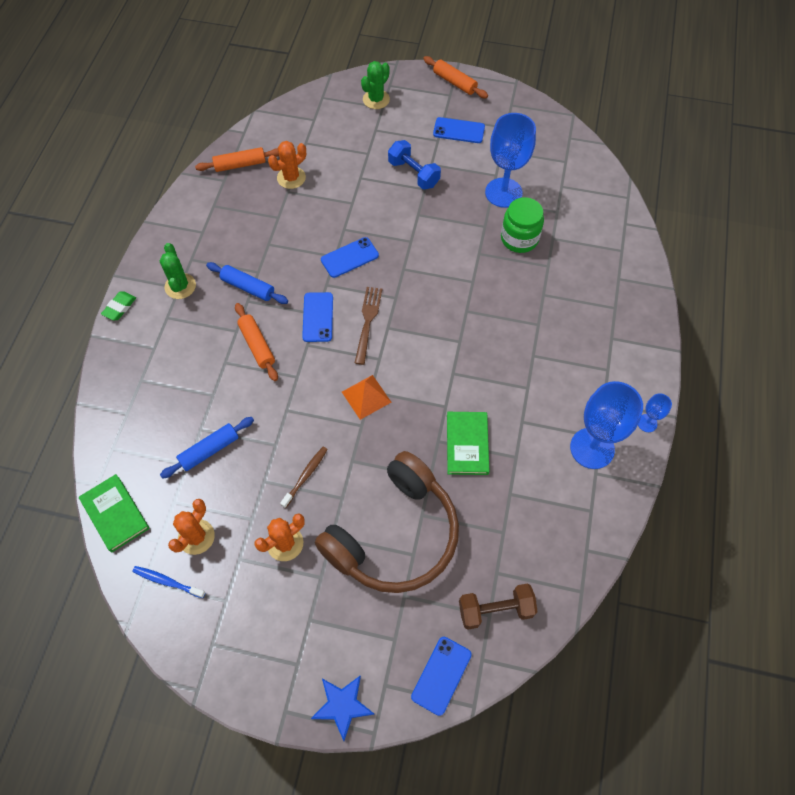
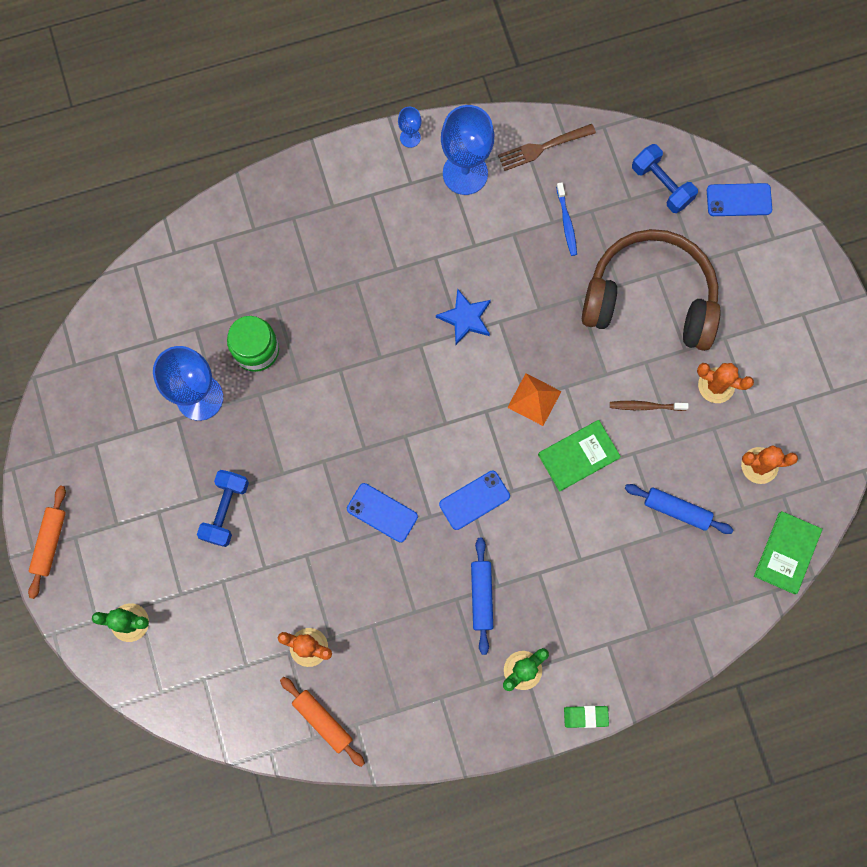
camera: 120 degrees left, 15 degrees up
blue toothbrush [132,566,206,598] -> blue toothbrush moved to [556,183,577,256]
orange rolling pin [235,303,278,381] -> none
blue star [311,676,374,741] -> blue star moved to [436,288,491,345]
brown fork [355,287,382,365] -> brown fork moved to [498,124,596,171]
blue phone [433,117,485,143] -> none
green book [447,412,489,475] -> green book moved to [538,420,621,492]
brown dumbbell [459,583,538,630] -> blue dumbbell [632,144,698,213]

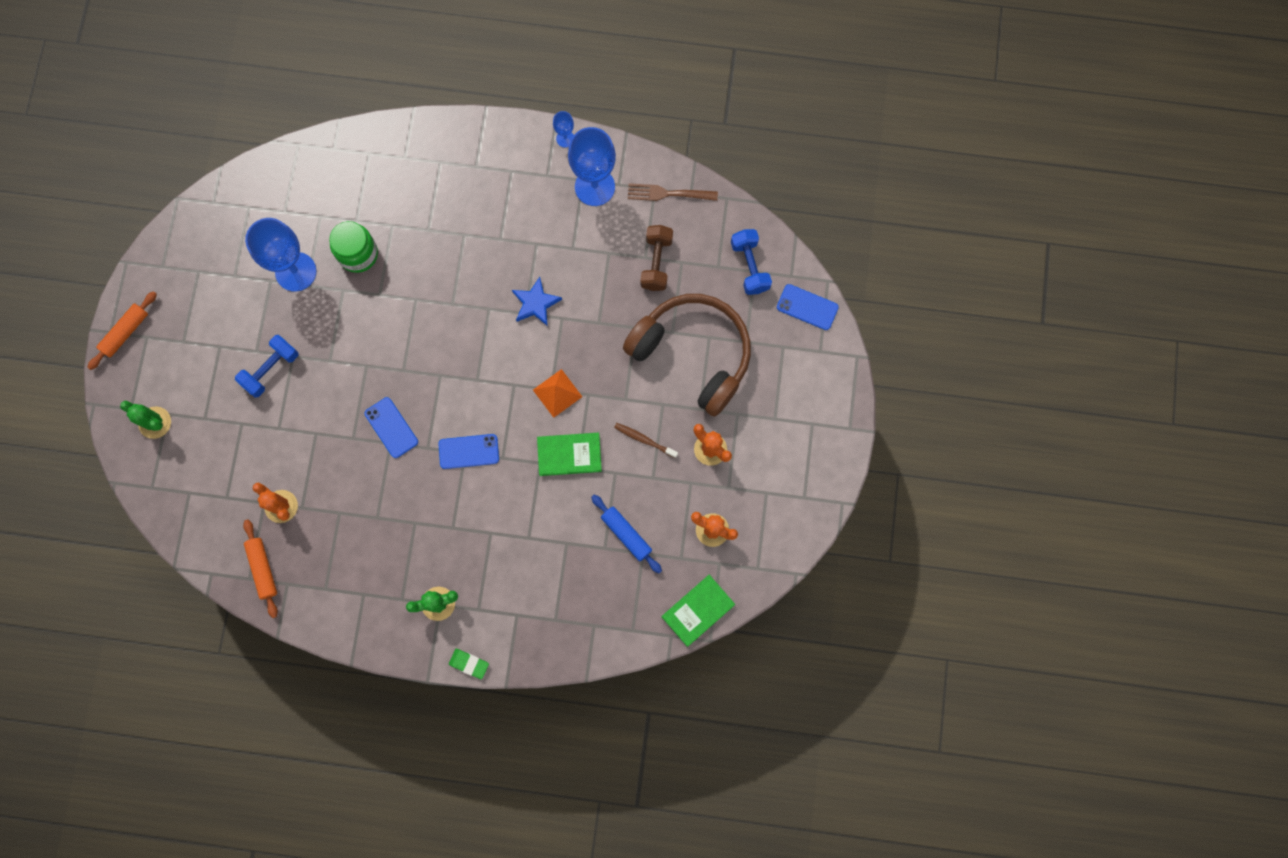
camera: 25 degrees right, 0 degrees up
blue rolling pin [471,538,493,655] -> none
blue toothbrush [556,183,577,256] -> brown dumbbell [640,225,673,291]

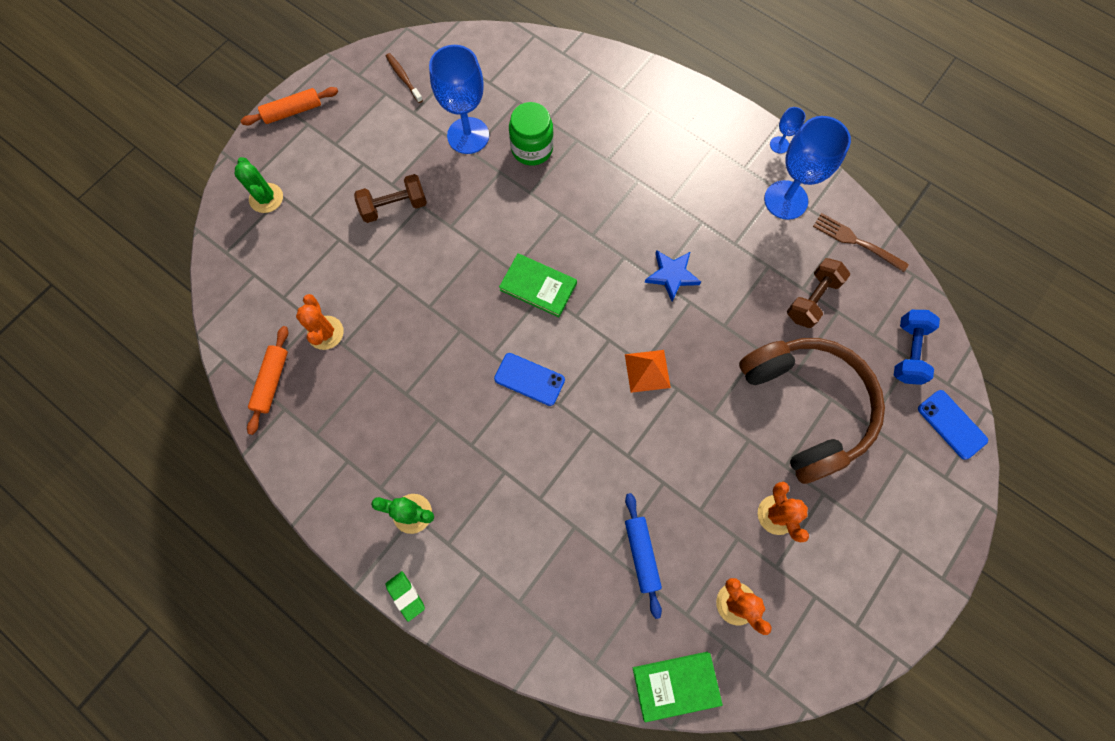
camera: 30 degrees right, 5 degrees down
blue dumbbell [235,335,299,398] -> brown dumbbell [354,174,427,223]
blue phone [364,397,418,458] -> none
green book [537,433,602,476] -> green book moved to [499,253,577,317]
brown toothbrush [614,423,678,458] -> brown toothbrush moved to [386,53,423,103]

